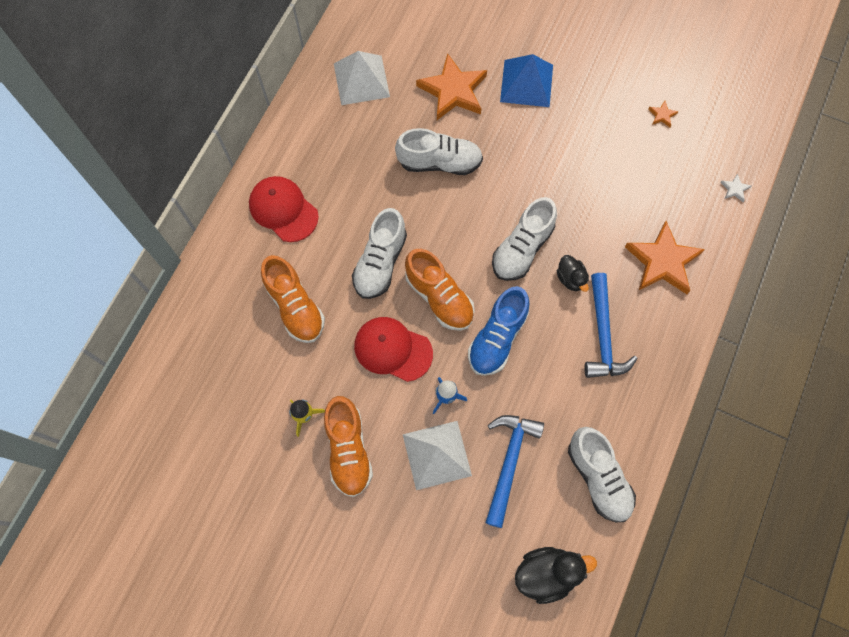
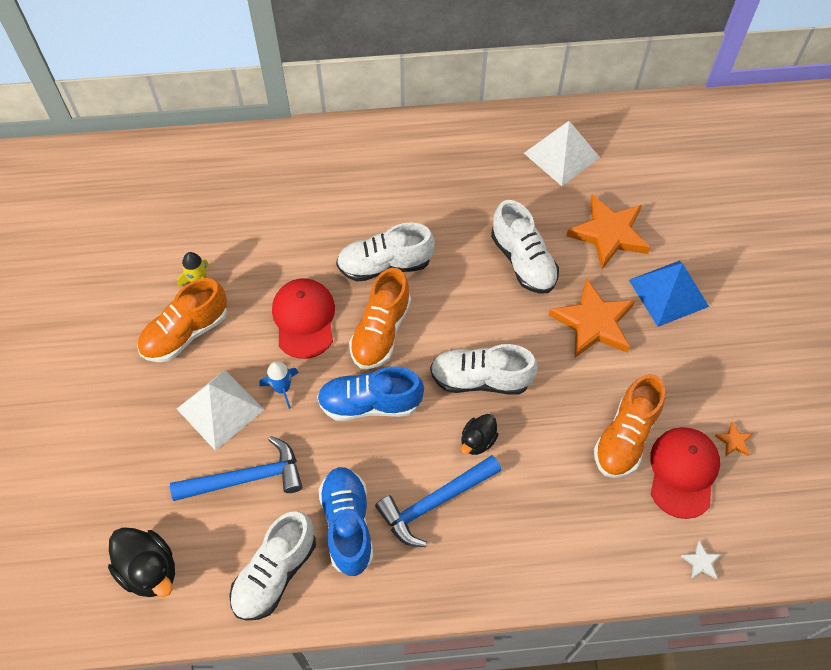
camera: 60 degrees right, 10 degrees down
red cap [249,176,319,242] -> red cap moved to [650,427,720,519]
orange shoe [261,255,325,343] -> orange shoe moved to [594,374,665,478]
orange star [625,221,705,294] -> orange star moved to [549,278,635,358]
none -> blue shoe [318,467,373,576]

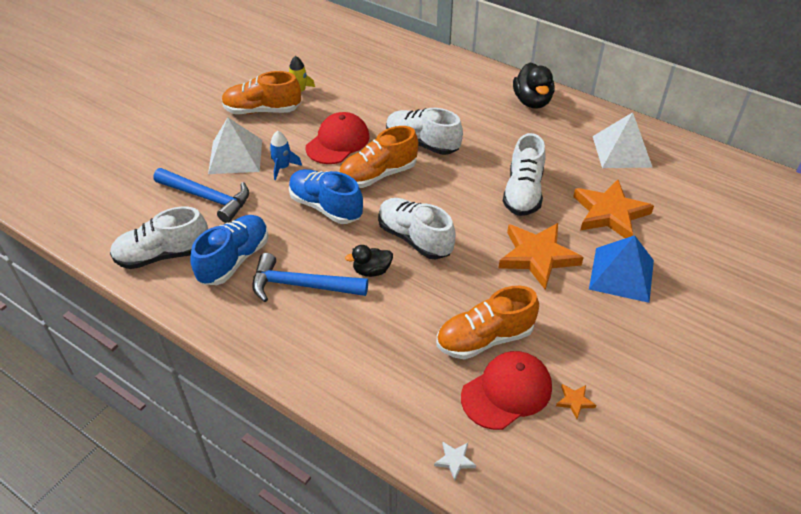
camera: 40 degrees right, 15 degrees down
black duck [108,527,175,597] -> black duck moved to [513,62,555,109]

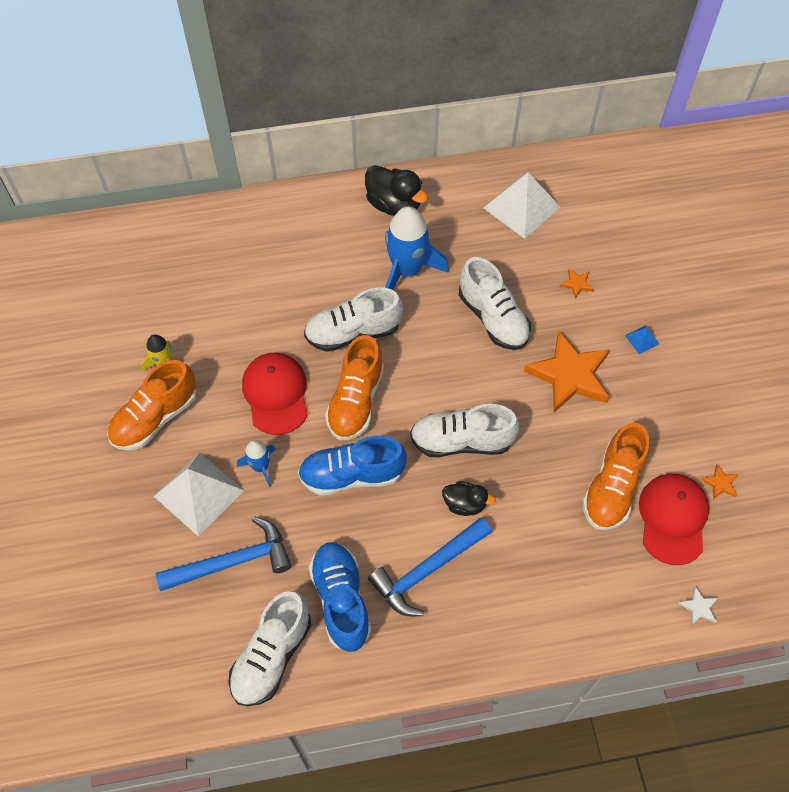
camera: 45 degrees left, 15 degrees up
black duck [345,245,393,277] -> black duck turned 105 degrees counterclockwise [442,481,496,516]
orange star [573,180,654,238] -> orange star [560,269,594,299], size x0.40
blue pyramid [589,235,654,303] -> blue pyramid [625,326,659,354], size x0.42
none -> blue rocket [385,206,449,290]

